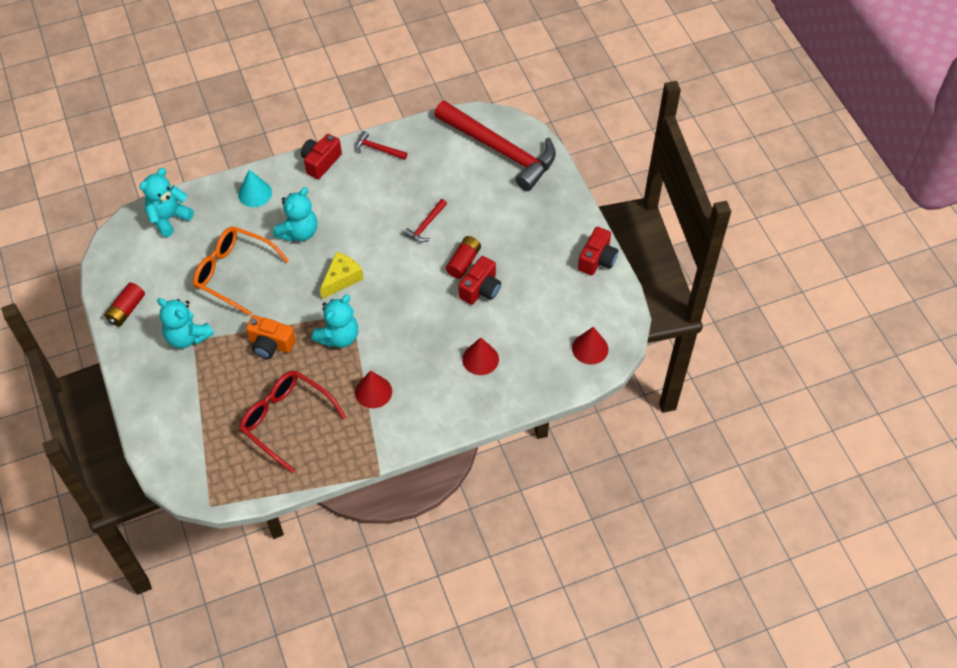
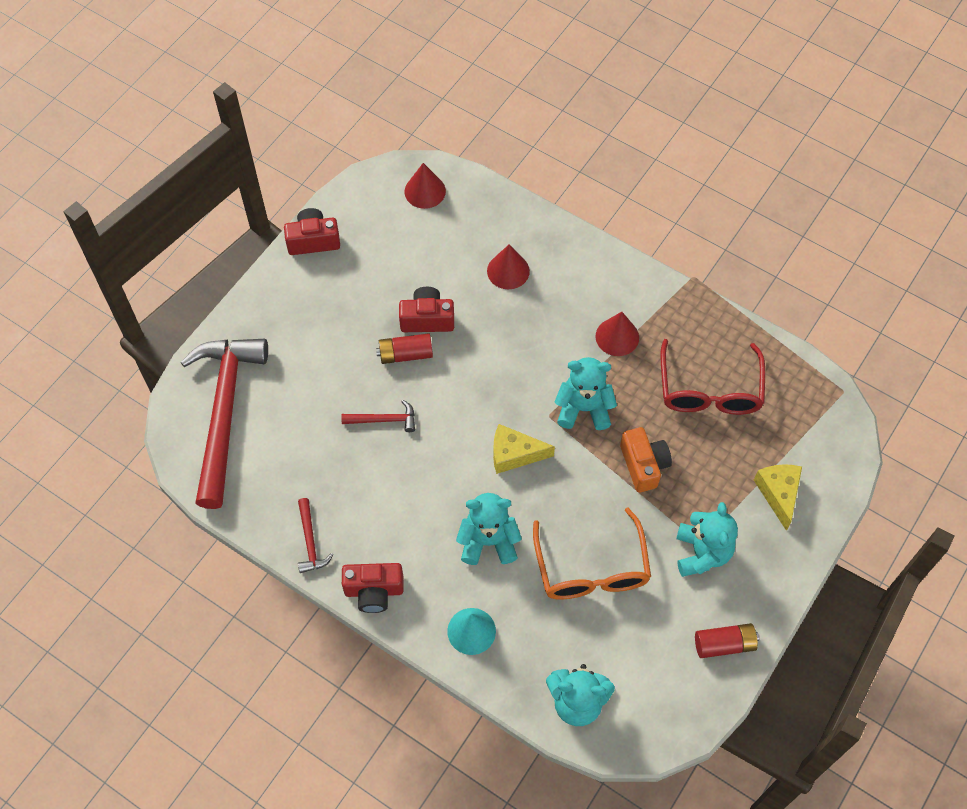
camera: 125 degrees left, 5 degrees up
none -> yellow cheese [754,464,802,531]

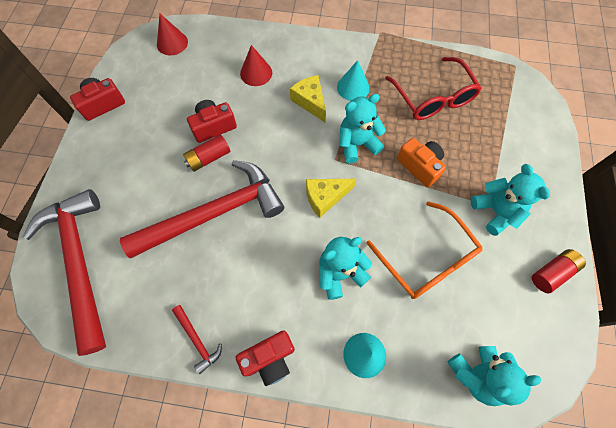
camera: 25 degrees left, 5 degrees up
red hammer [341,400,415,432] -> red hammer [120,160,284,258], size x2.49
red cone [596,312,639,356] -> turquoise cone [337,60,370,101]
yellow cheese [754,464,802,531] -> yellow cheese moved to [290,75,326,122]

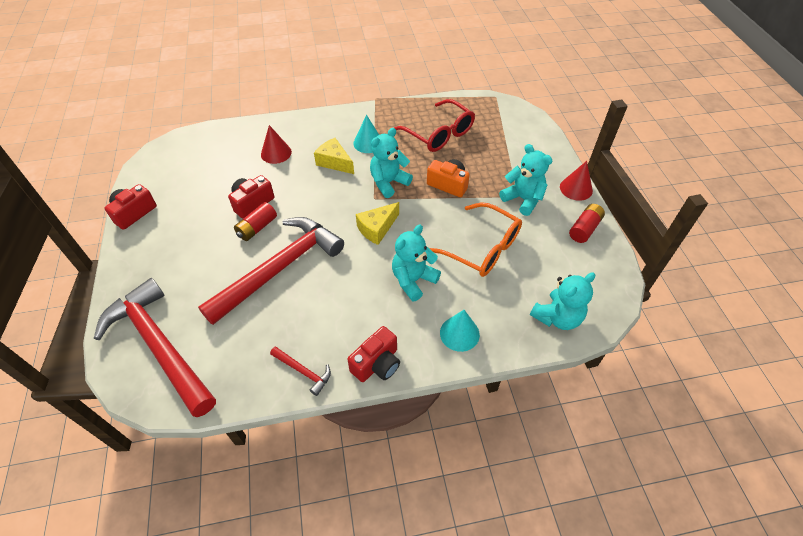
camera: 20 degrees left, 15 degrees down
red cone [157,14,188,55] -> red cone moved to [560,161,593,201]

